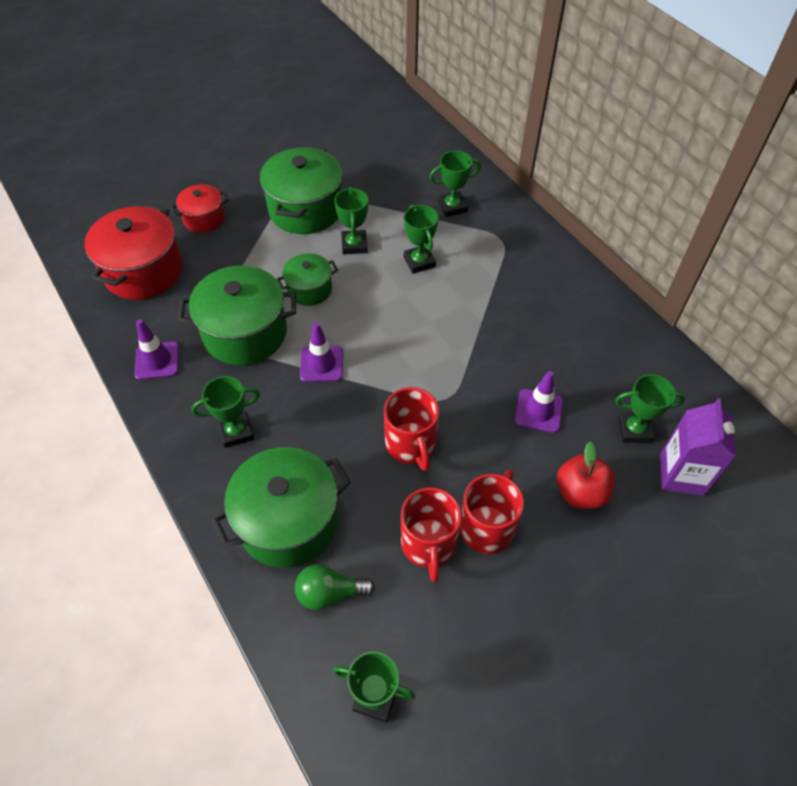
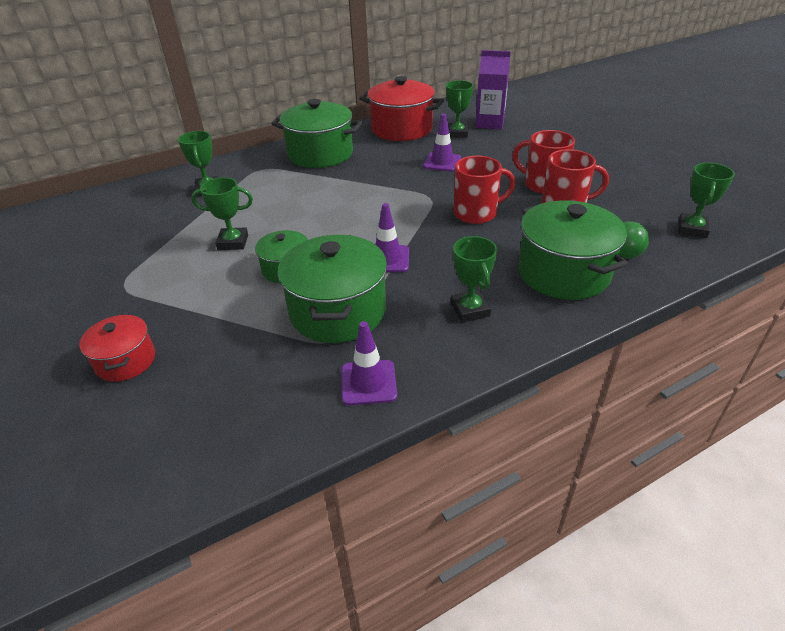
camera: 85 degrees left, 15 degrees down
red pot [84,204,183,300] -> red pot moved to [359,76,444,141]
green pot [260,146,342,234] -> green pot moved to [271,99,363,168]
green trophy [404,205,438,274] -> none
red apple [557,442,615,509] -> none

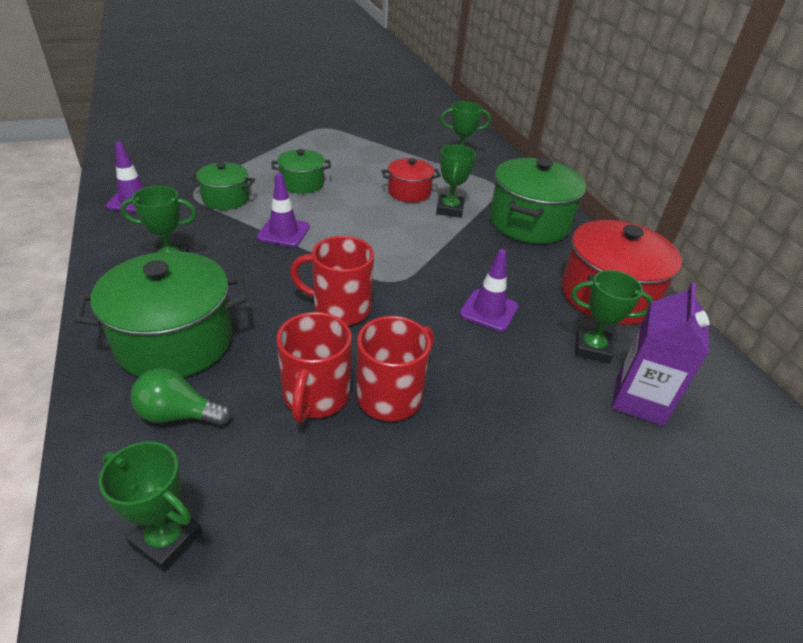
camera: 95 degrees right, 0 degrees up
red pot [79,314,155,382] -> red pot moved to [381,158,441,203]
green trophy [191,177,253,250] -> green trophy moved to [436,144,476,218]
green pot [277,235,387,343] -> green pot [190,162,255,210], size x0.56
red mug [453,156,515,224] -> red mug turned 105 degrees clockwise [290,236,374,325]

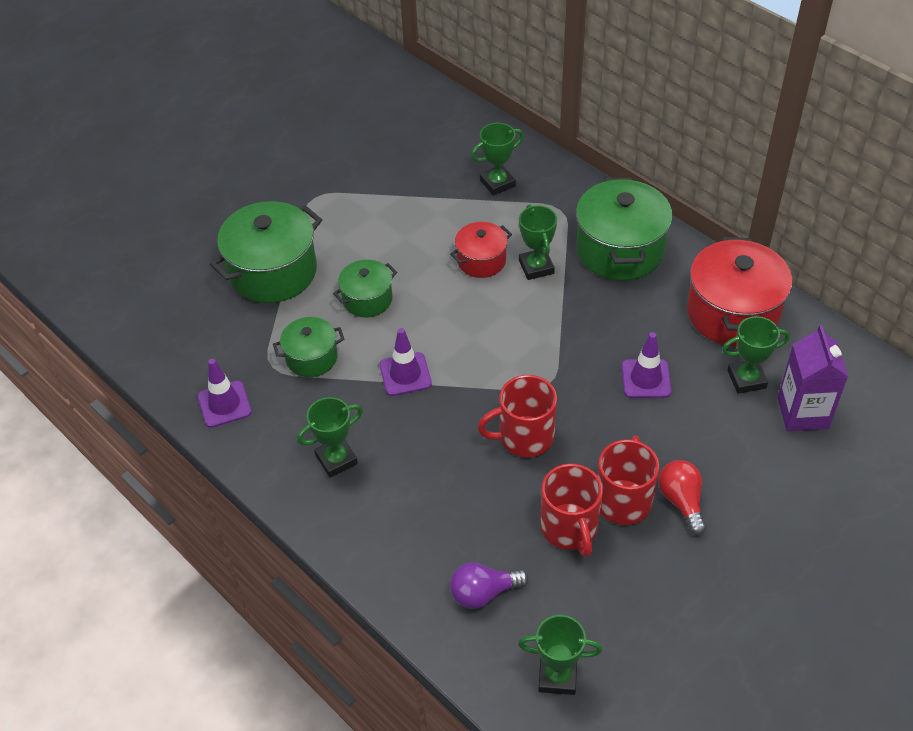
camera: 20 degrees left, 10 degrees up
green pot [74,251,247,377] -> green pot moved to [210,201,322,303]
green light bulb [131,368,231,426] -> purple light bulb [450,563,528,609]
none -> red light bulb [658,460,706,535]

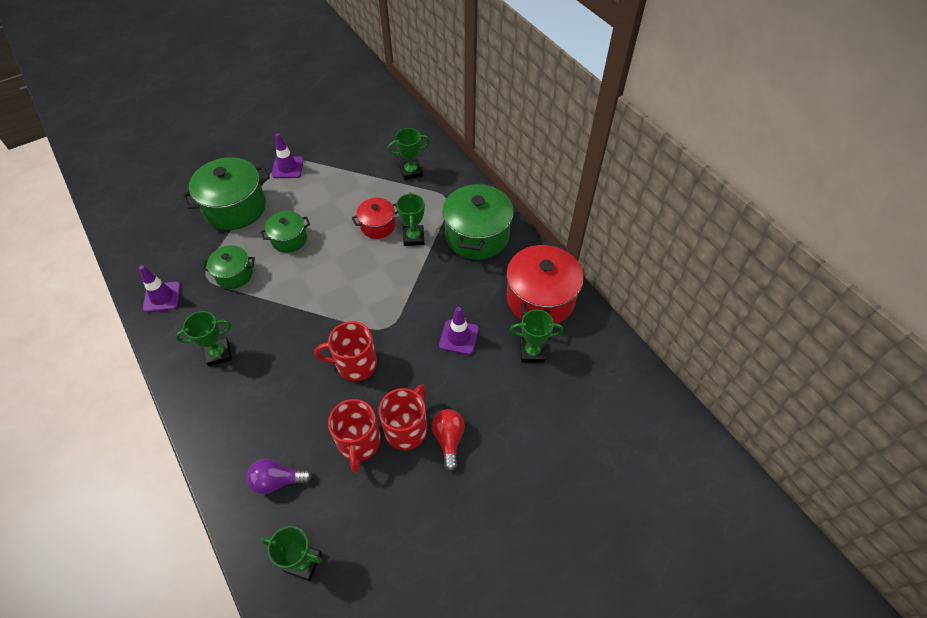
camera: 10 degrees right, 5 degrees up
purple traffic cone [379,328,432,396] -> purple traffic cone moved to [272,133,304,178]
purple carton [778,325,848,431] -> none

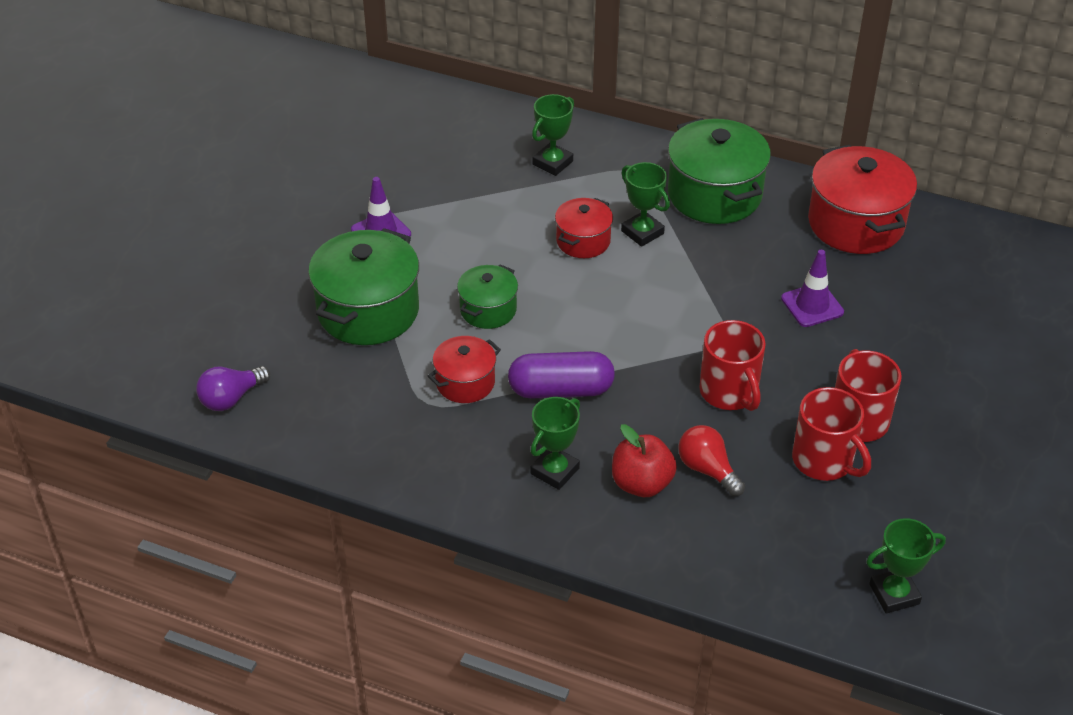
camera: 35 degrees left, 10 degrees down
purple traffic cone [139,265,181,312] -> none
green pot [202,245,255,289] -> red pot [428,336,501,403]
purple light bulb [246,459,312,494] -> purple light bulb moved to [196,366,270,411]
red mug [314,321,377,381] -> red mug turned 75 degrees counterclockwise [699,320,766,411]
red light bulb [432,409,465,471] -> red light bulb moved to [678,425,745,496]
green trophy [509,309,563,363] -> none
none -> purple capsule [508,351,615,399]
none -> red apple [612,424,677,497]

